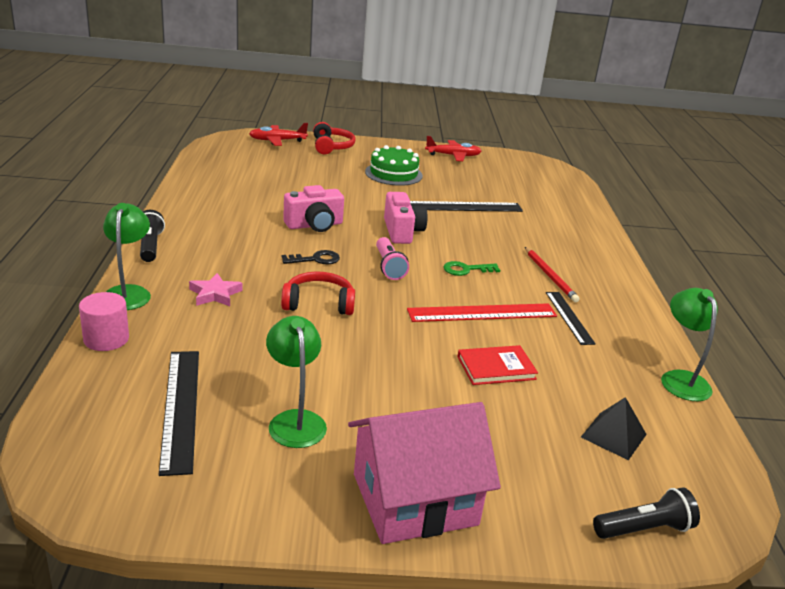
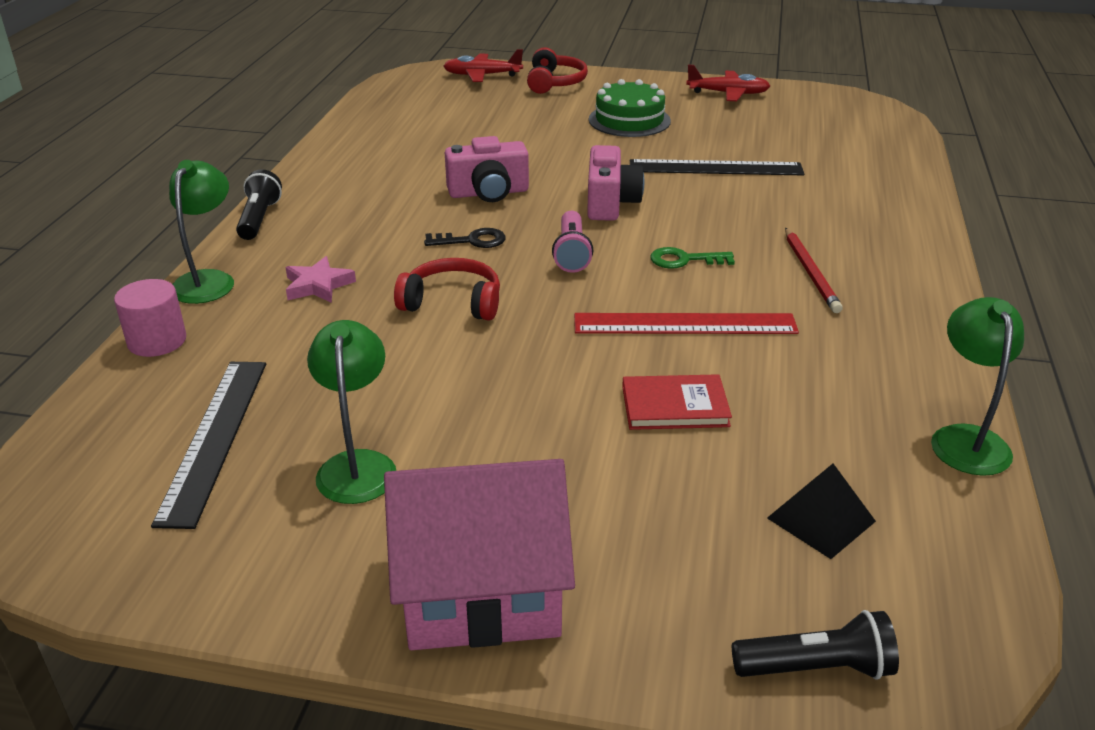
camera: 15 degrees right, 5 degrees up
black ruler [546,292,596,345] -> none

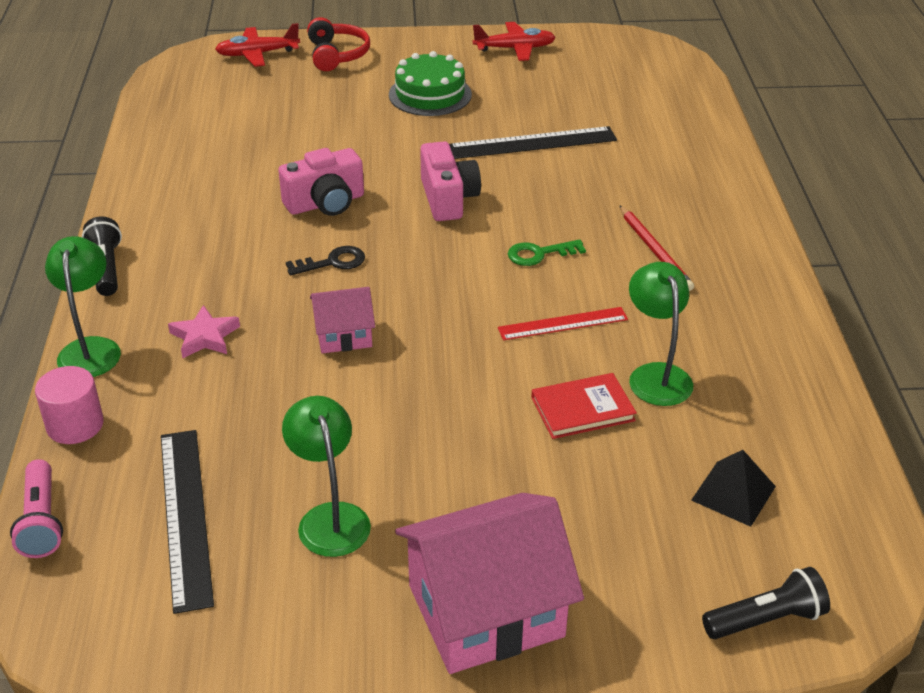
camera: 15 degrees left, 5 degrees up
red headphones [394,258,500,321] -> pink house [310,287,375,354]
pink flashlight [552,211,593,273] -> pink flashlight moved to [10,459,63,558]
red ruler [574,313,799,334] -> red ruler [498,307,628,340], size x0.65
green lamp [931,297,1024,476] -> green lamp moved to [629,262,693,406]

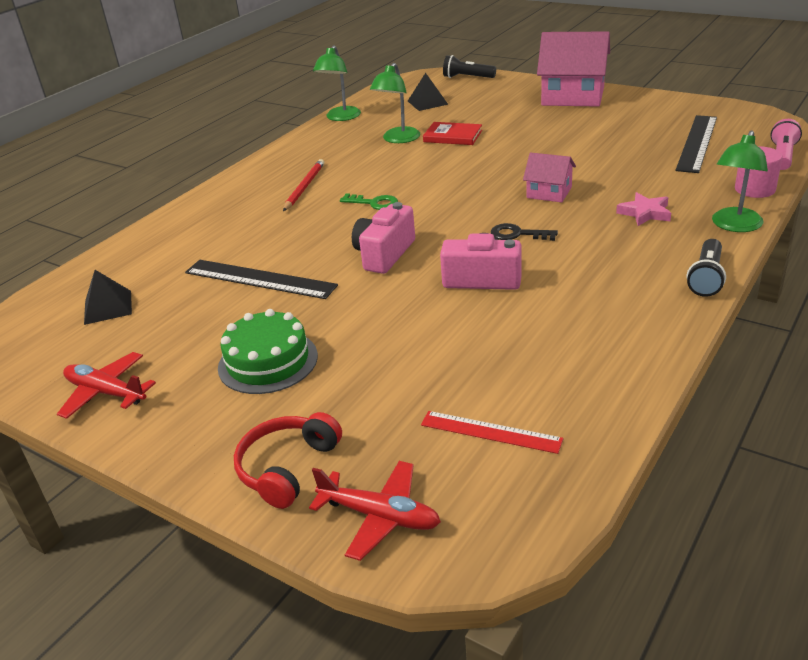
camera: 140 degrees left, 5 degrees down
green lamp [282,396,371,557] -> green lamp moved to [313,45,361,121]
red ruler [498,307,628,340] -> red ruler moved to [421,411,564,454]
none -> black pyramid [84,270,132,325]

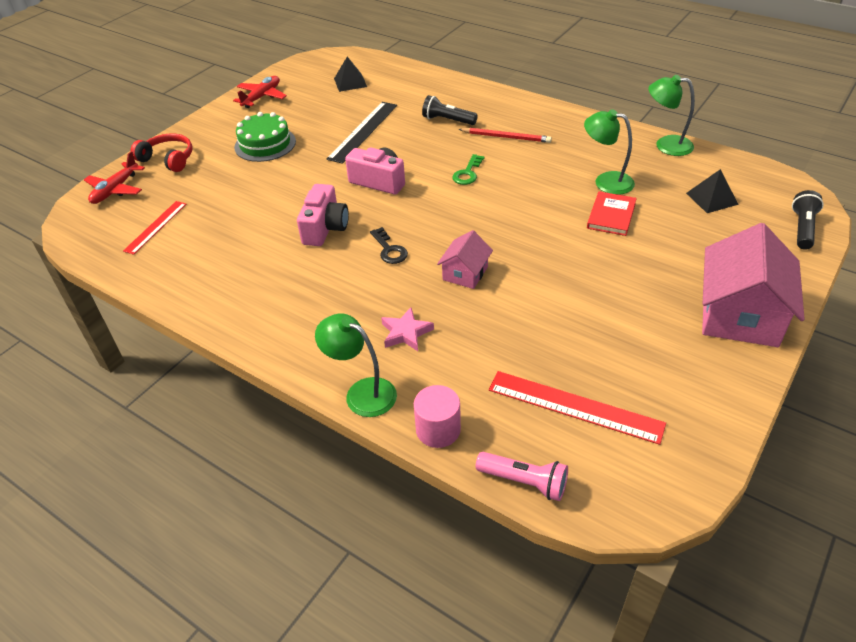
camera: 90 degrees right, 10 degrees up
black key [491,223,558,241] -> black key turned 135 degrees clockwise [370,227,408,264]
black ruler [675,115,717,173] -> red ruler [489,371,666,445]
black flashlight [687,239,726,297] -> black flashlight moved to [422,95,478,125]

